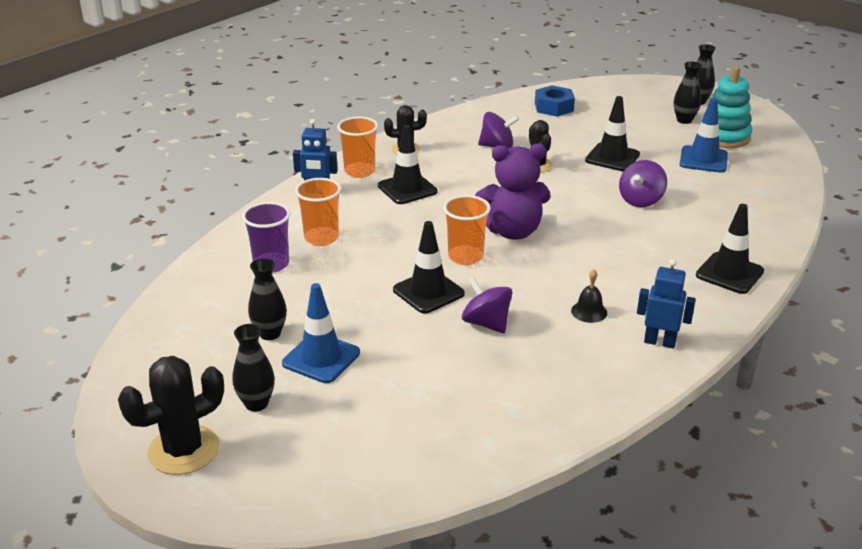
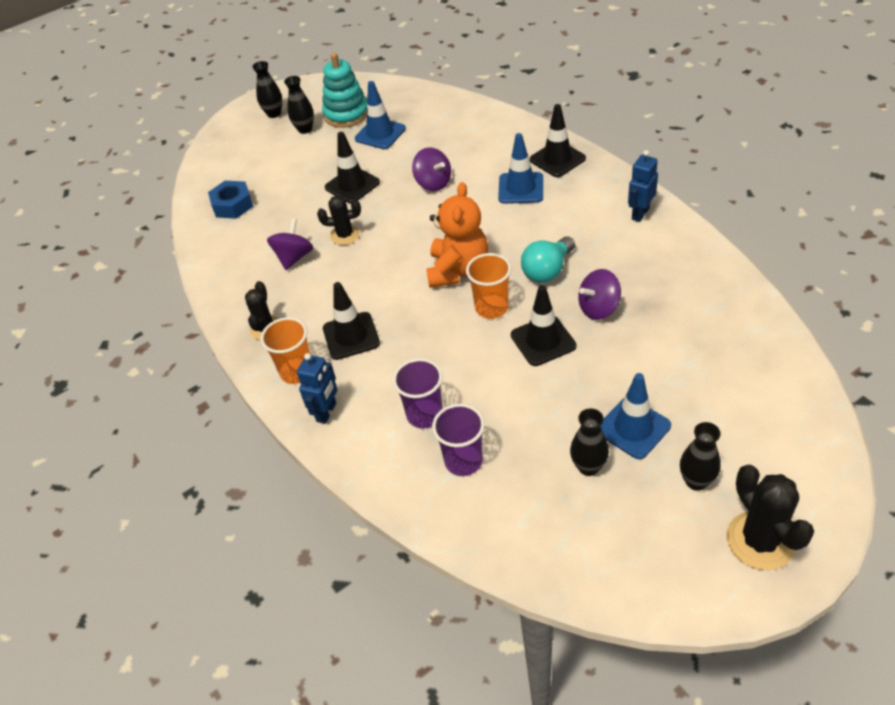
camera: 70 degrees left, 15 degrees up
orange cup [295,178,341,246] -> purple cup [393,358,443,429]
purple teddy bear [475,144,551,240] -> orange teddy bear [426,182,488,288]
black bell [571,269,607,323] -> none
none -> blue traffic cone [498,133,543,204]
none -> turquoise light bulb [521,236,575,283]

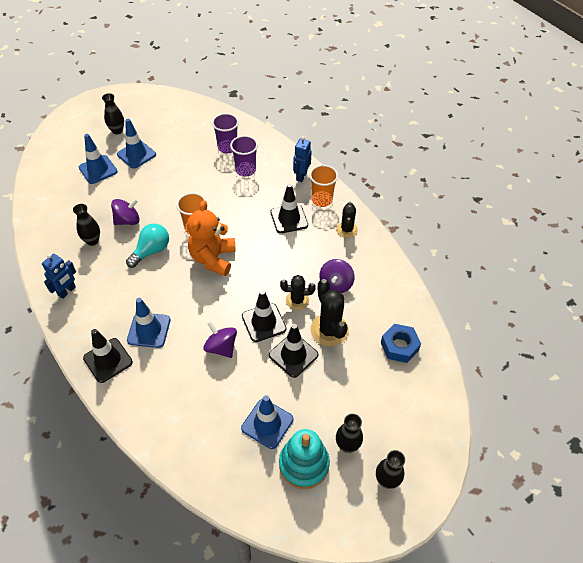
camera: 175 degrees right, 5 degrees up
black traffic cone [511,285,576,366] -> black traffic cone moved to [242,290,286,342]
black vase [570,408,609,476] -> black vase moved to [73,204,100,246]
black cactus [726,465,814,570] -> black cactus moved to [310,279,349,346]
none -> blue traffic cone [79,134,118,184]

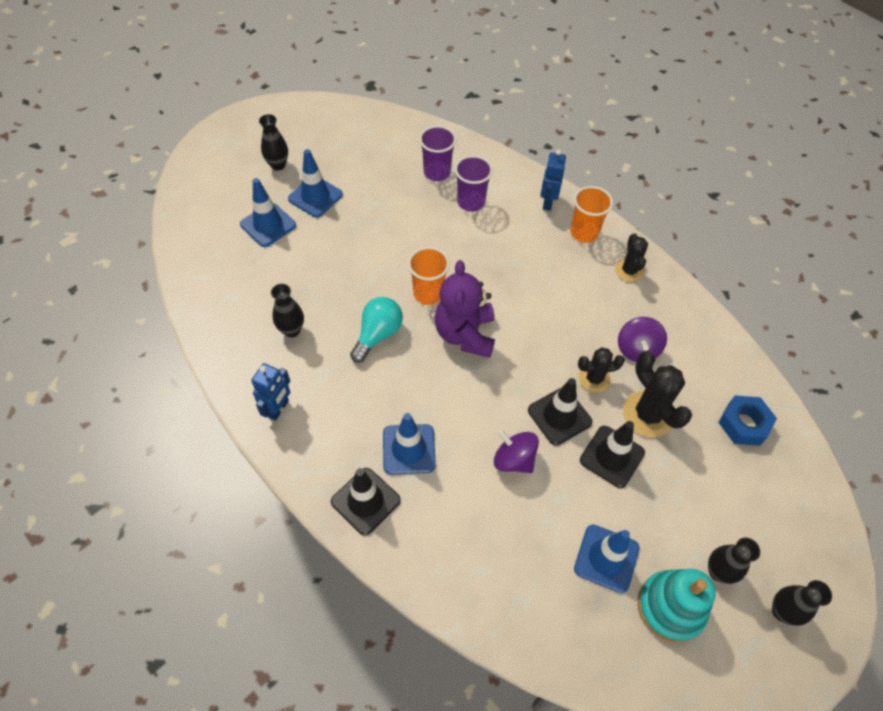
camera: 10 degrees left, 5 degrees up
purple spinning top [111,198,140,225] -> none
orange teddy bear [187,200,236,276] -> purple teddy bear [434,260,495,358]
black traffic cone [271,184,308,234] -> none

